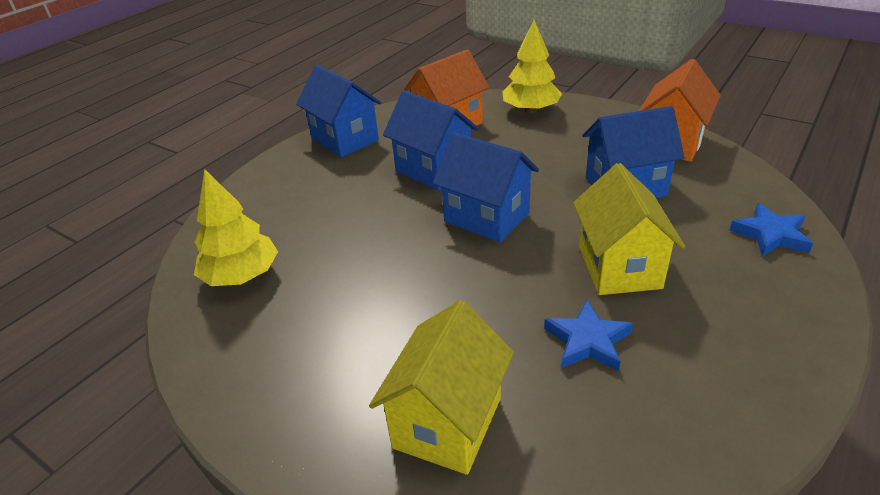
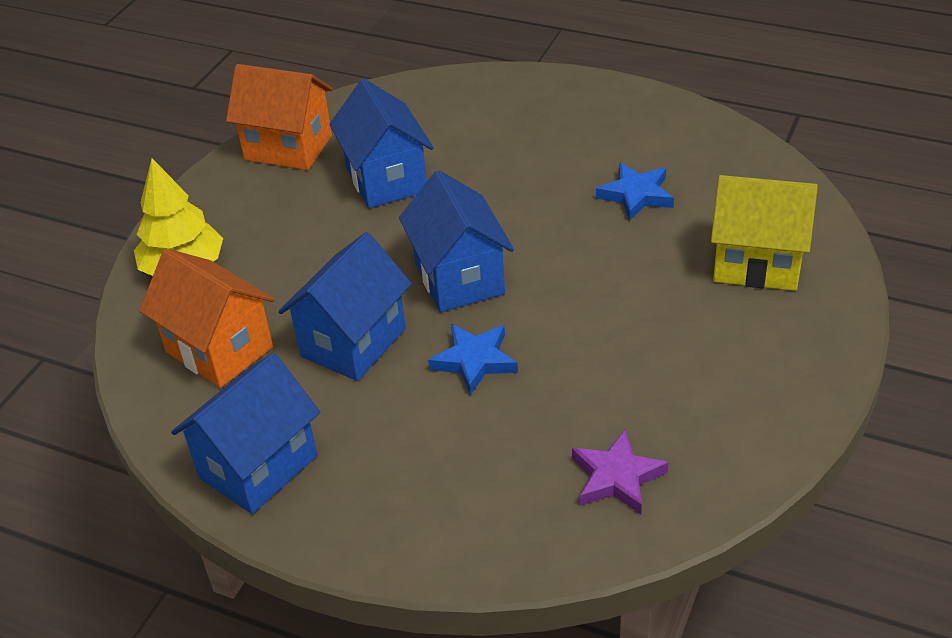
camera: 100 degrees left, 5 degrees up
yellow tree [194,169,278,286] -> purple star [572,429,669,515]
blue house [433,132,539,243] -> blue house turned 45 degrees counterclockwise [399,170,514,312]
yellow house [573,163,685,295] -> none
blue star [729,203,813,256] -> blue star moved to [428,324,518,395]

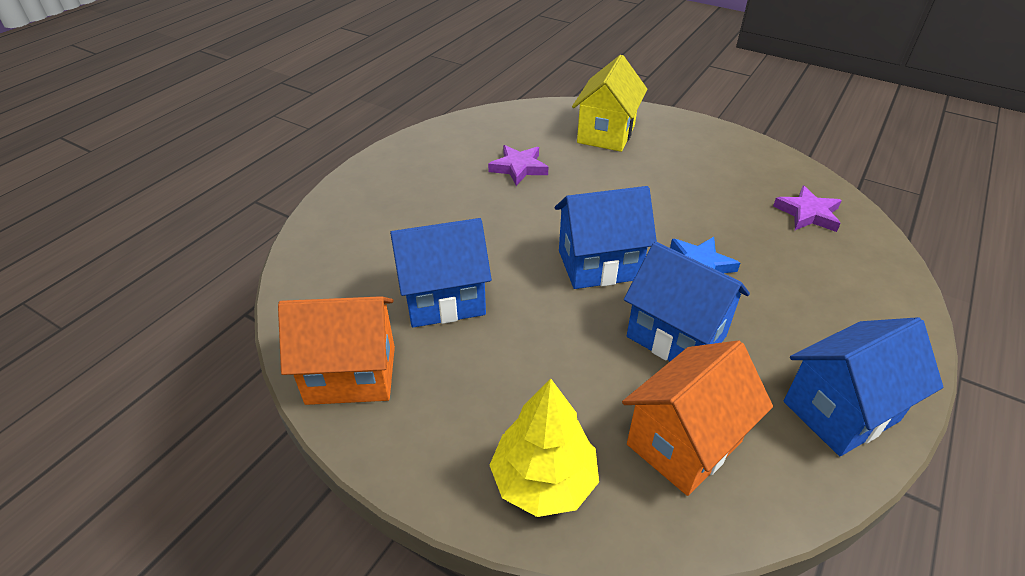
camera: 85 degrees left, 0 degrees up
blue house [171,353,320,514] -> blue house turned 75 degrees counterclockwise [784,317,943,456]
orange house [226,64,333,170] -> orange house turned 60 degrees clockwise [278,296,395,405]
blue star [596,163,674,221] -> purple star [488,145,548,186]

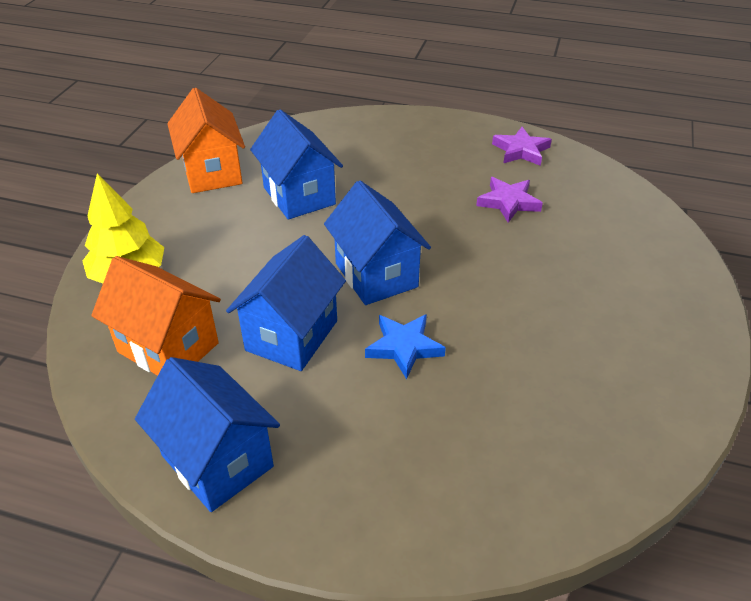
camera: 75 degrees right, 0 degrees up
yellow house [572,55,647,152] -> none
purple star [773,186,842,232] -> purple star moved to [492,127,552,166]

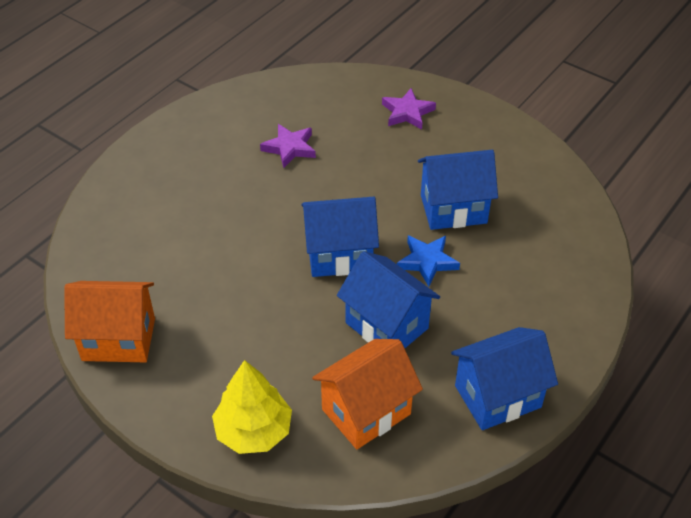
camera: 70 degrees left, 5 degrees up
blue house [250,110,343,219] -> blue house moved to [418,150,498,230]
purple star [492,127,552,166] -> purple star moved to [382,88,436,129]

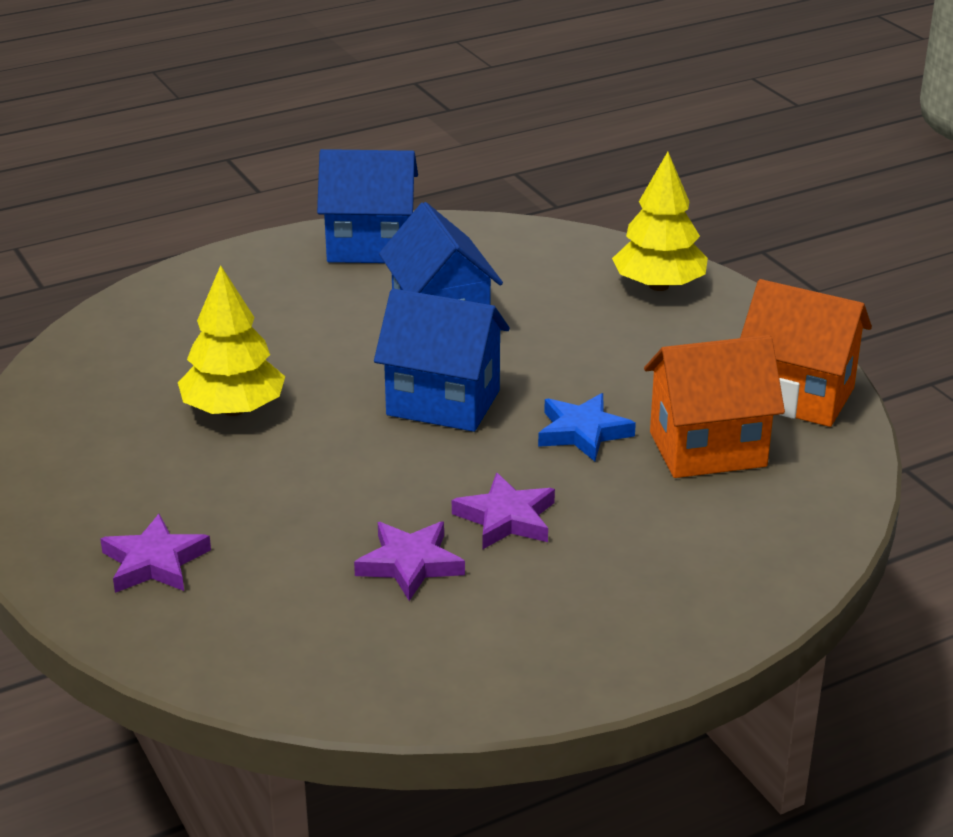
camera: 155 degrees left, 15 degrees down
orange house [312,339,423,449] -> orange house moved to [644,335,785,478]
blue star [397,235,460,287] -> blue star moved to [538,393,636,461]
blue house [418,150,498,230] -> yellow tree [178,265,285,416]
none -> purple star [452,473,555,549]

